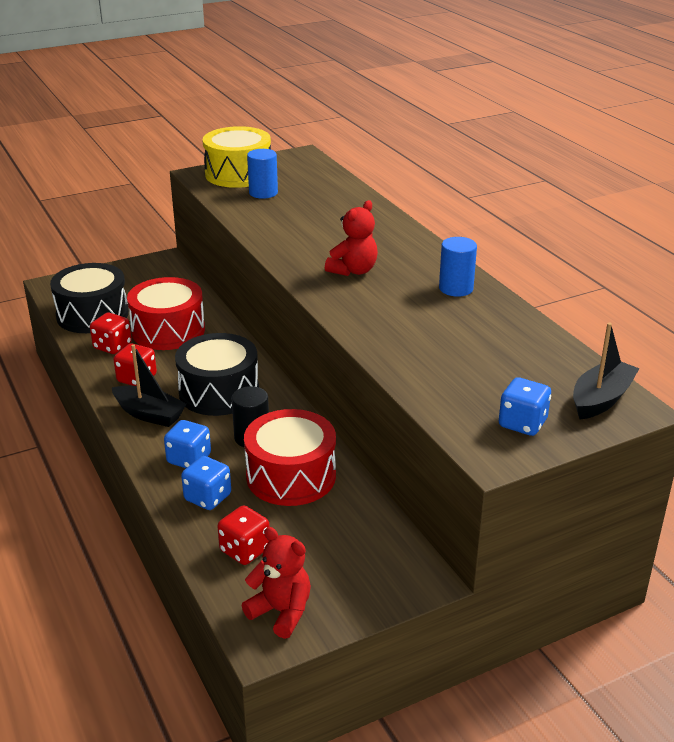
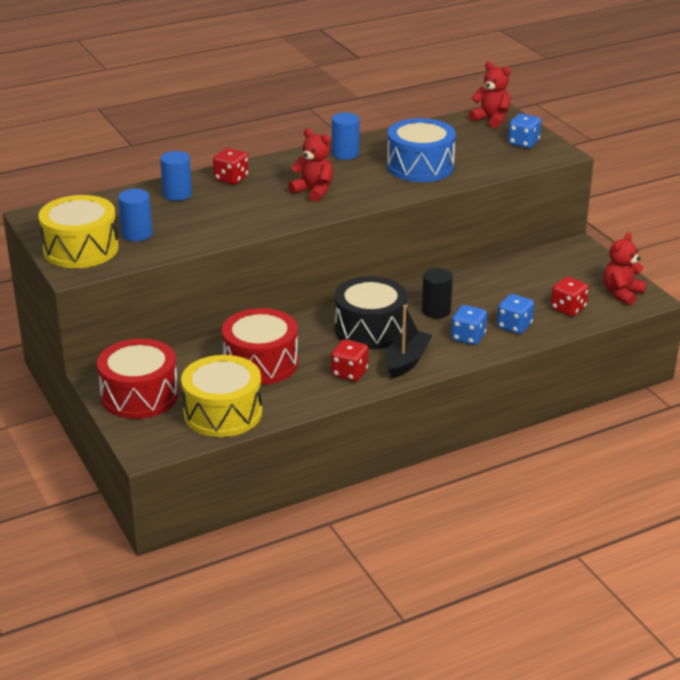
camera: 90 degrees left, 0 degrees up
black drum [50,263,129,333] -> yellow drum [181,355,262,437]
red dice [90,313,132,354] -> red dice moved to [213,148,249,185]
red drum [244,409,336,506] -> red drum moved to [97,339,178,419]
black boat [573,323,640,420] -> red teddy bear [469,62,511,128]
none -> blue cylinder [160,151,192,201]
none -> blue drum [387,118,456,182]

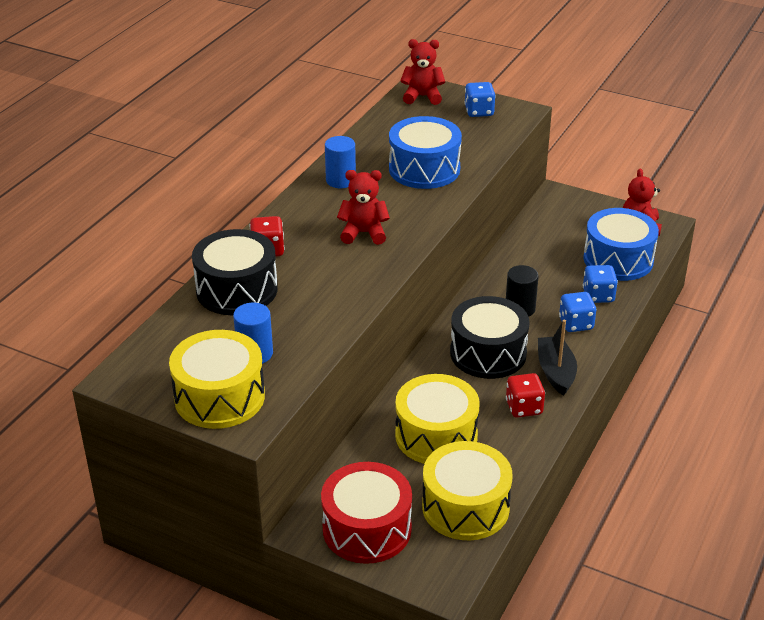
camera: 35 degrees left, 5 degrees up
blue cylinder [160,151,192,201] -> black drum [192,229,278,315]
red drum [222,308,298,385] -> yellow drum [395,374,479,464]
red dice [551,277,589,316] -> blue drum [583,208,659,281]

